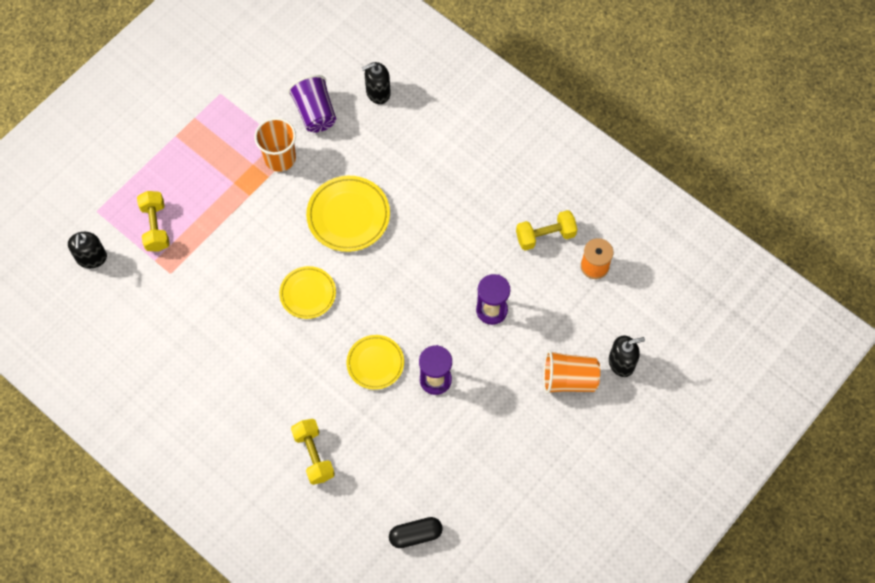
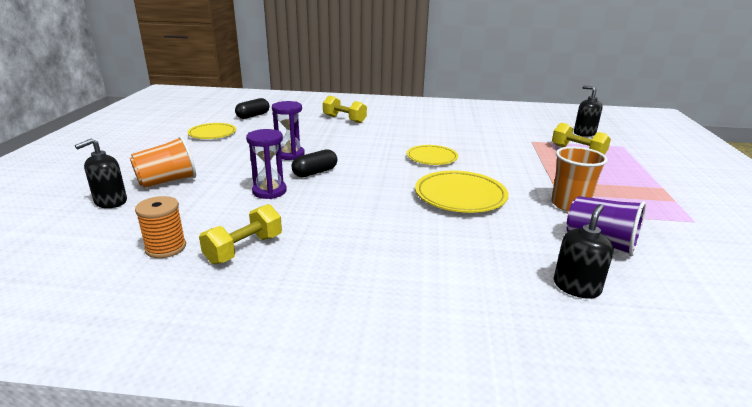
camera: 145 degrees right, 40 degrees down
yellow plate [347,335,404,390] -> yellow plate moved to [187,123,236,139]
none -> black capsule [292,149,337,177]

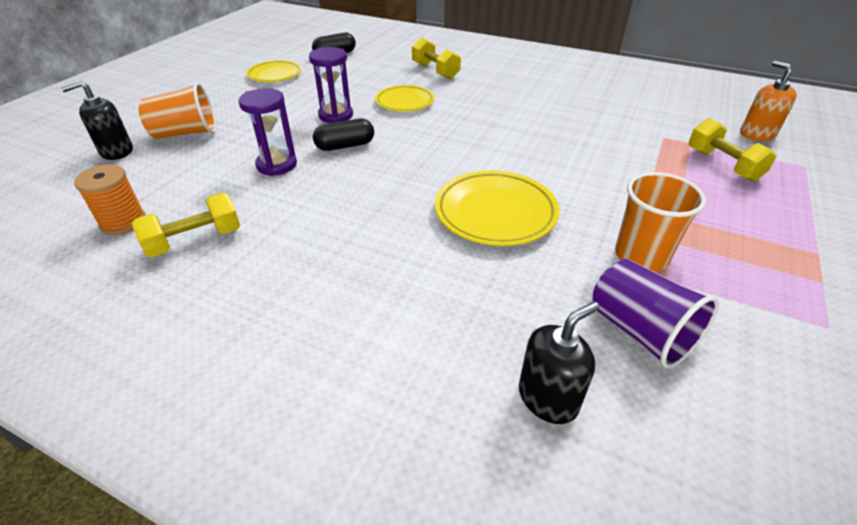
camera: 20 degrees right, 15 degrees up
yellow plate [407,145,458,165] -> yellow plate moved to [375,85,434,112]
black soap dispenser [574,86,603,137] -> orange soap dispenser [740,61,797,141]

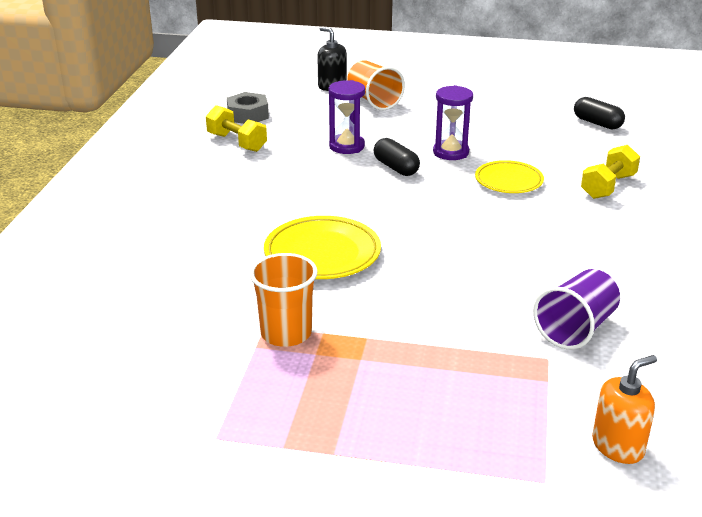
camera: 75 degrees right, 10 degrees down
orange spool [74,164,146,235] -> grey nut [227,92,269,124]
yellow plate [246,60,301,82] -> none
black soap dispenser [519,302,599,424] -> none
purple cup [592,259,719,368] -> purple cup moved to [533,269,620,350]
yellow dumbbell [689,118,777,182] -> none

